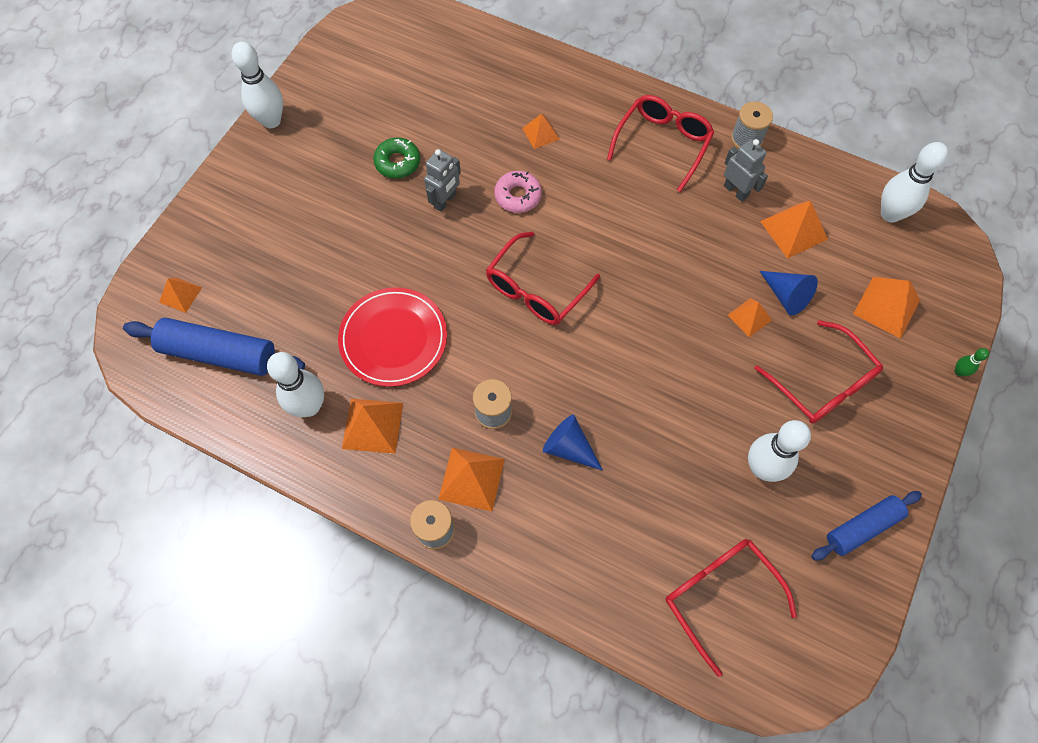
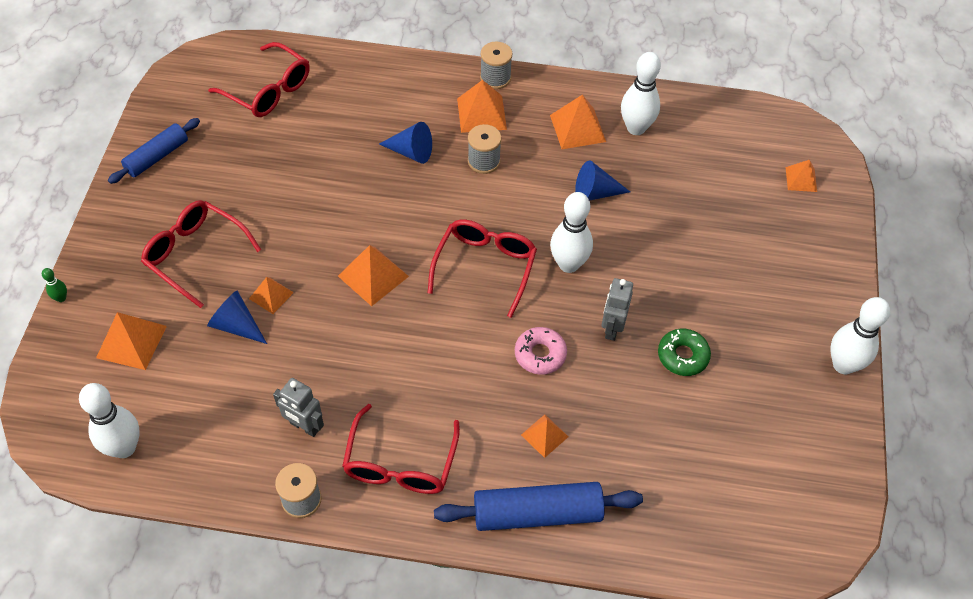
camera: 160 degrees right, 10 degrees down
blue rolling pin [123,318,305,376] -> blue rolling pin moved to [434,482,643,531]
red plate [338,287,447,387] -> blue cone [575,161,630,201]
white bowling pin [748,420,811,482] -> white bowling pin moved to [550,192,593,273]
orange pyramid [760,201,828,259] -> orange pyramid moved to [338,245,409,306]

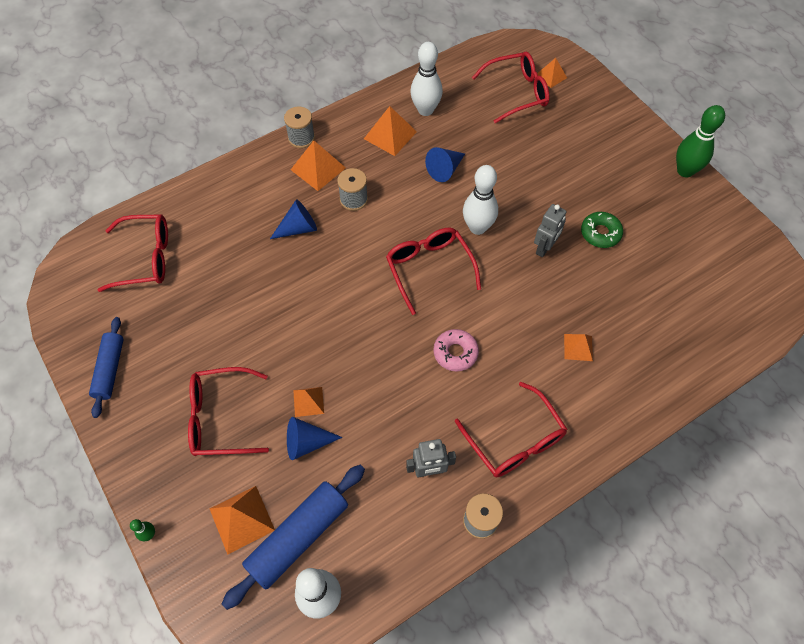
camera: 40 degrees left, 5 degrees up
orange pyramid [338,245,409,306] -> none
blue rolling pin [434,482,643,531] -> blue rolling pin moved to [222,465,365,610]
pink donut [515,327,567,375] -> pink donut moved to [433,329,479,372]
grey robot [602,278,633,341] -> grey robot turned 120 degrees counterclockwise [534,204,566,257]
white bowling pin [830,297,890,374] -> green bowling pin [676,105,725,177]
none -> red glasses [472,52,550,123]

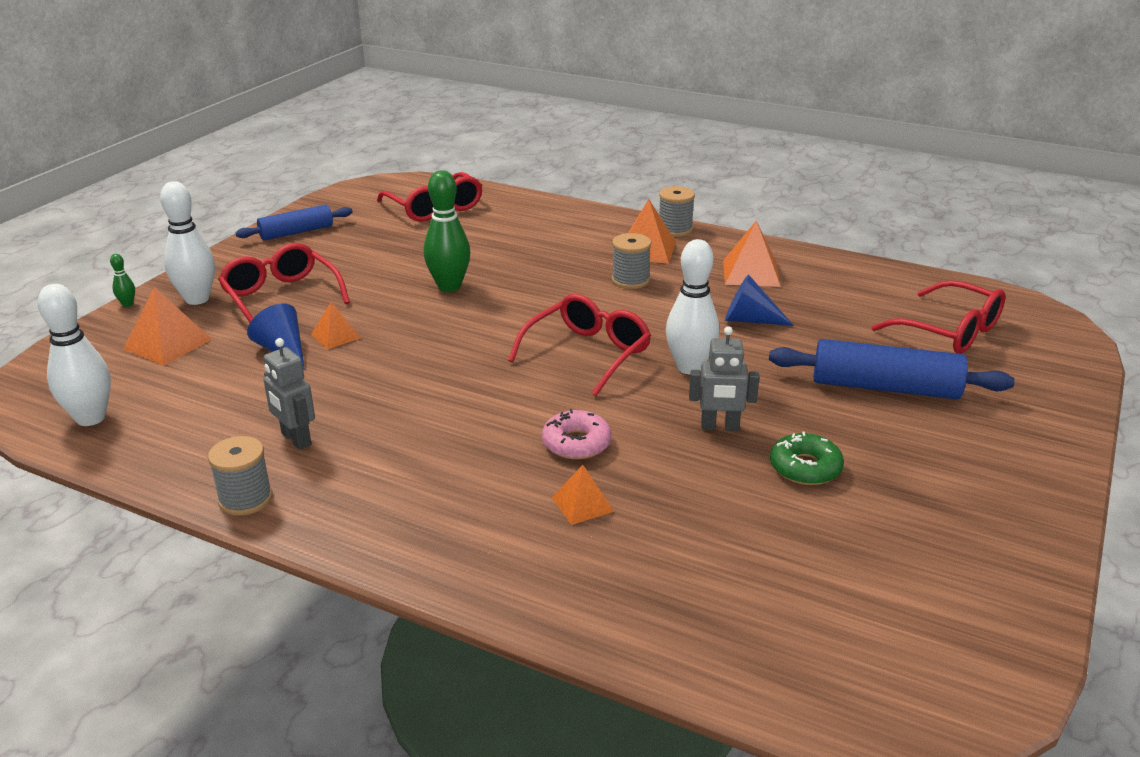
camera: 60 degrees right, 30 degrees down
blue rolling pin [222,465,365,610] -> blue rolling pin moved to [769,339,1015,399]
blue cone [270,199,317,239] -> none
white bowling pin [410,42,443,116] -> white bowling pin moved to [160,181,215,305]
pink donut [433,329,479,372] -> pink donut moved to [542,409,612,460]
red glasses [455,382,568,477] -> none
orange pyramid [537,58,567,88] -> none
green bowling pin [676,105,725,177] -> green bowling pin moved to [424,170,471,292]

